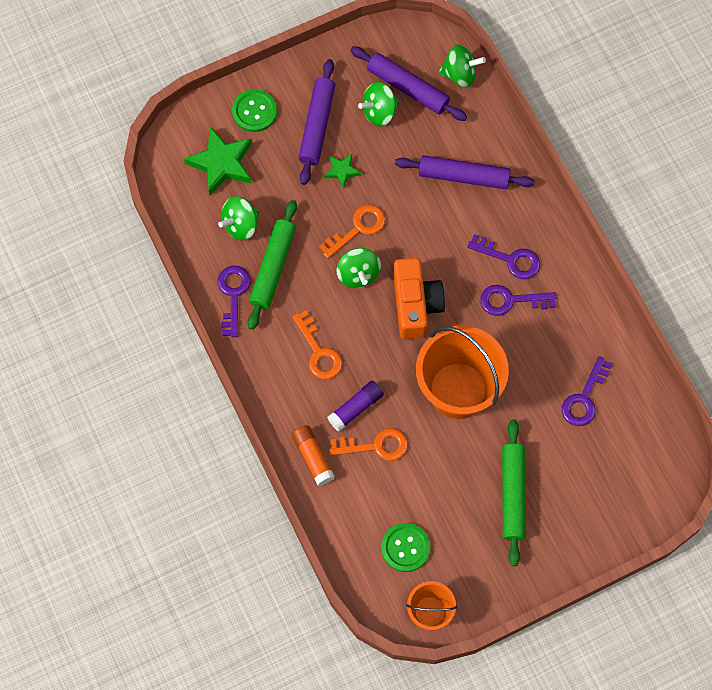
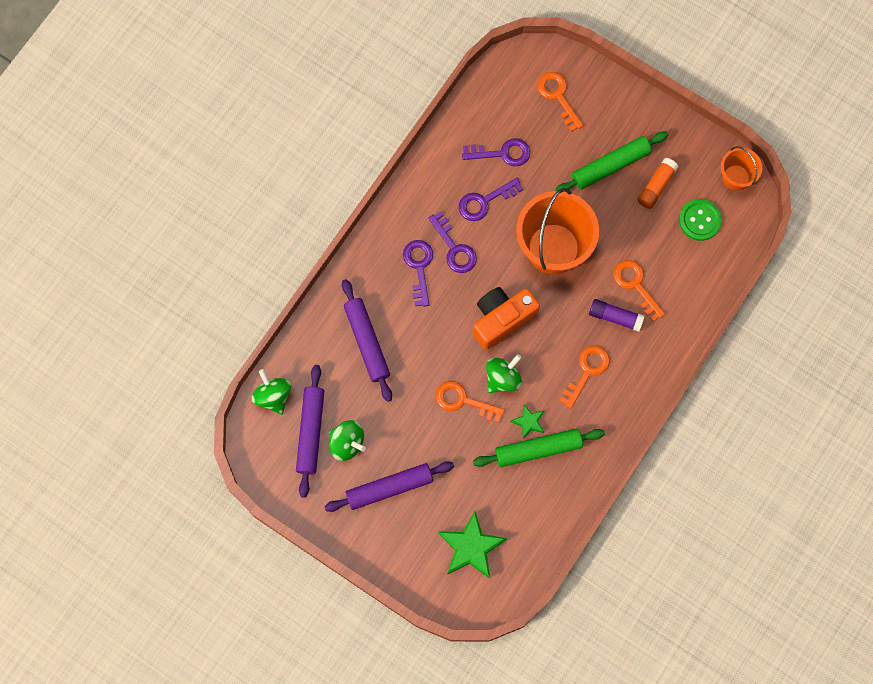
camera: 120 degrees left, 5 degrees up
green spinning top [218,196,259,241] -> none
purple key [218,265,250,337] -> purple key moved to [459,178,523,221]
green button [232,89,277,132] -> none
orange glue stick [292,425,335,486] -> orange glue stick moved to [637,158,678,209]
green star [324,154,361,189] -> green star moved to [510,404,544,439]
none -> orange key [537,72,583,132]

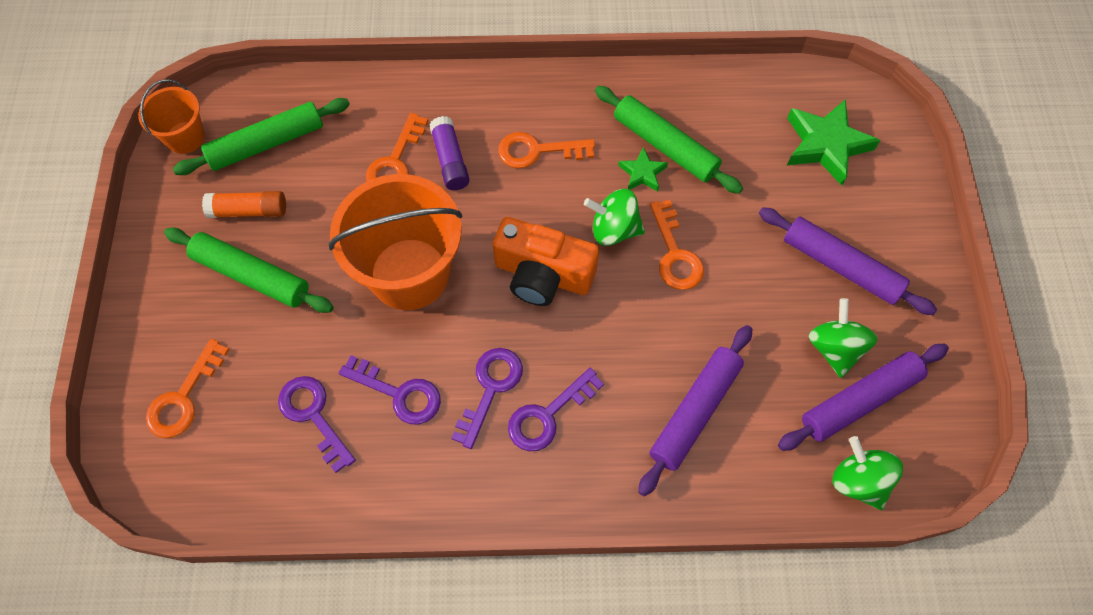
camera: 125 degrees left, 10 degrees down
green spinning top [252,369,291,415] -> green spinning top turned 120 degrees clockwise [832,436,903,510]
green button [679,199,722,241] -> green rolling pin [173,98,350,175]

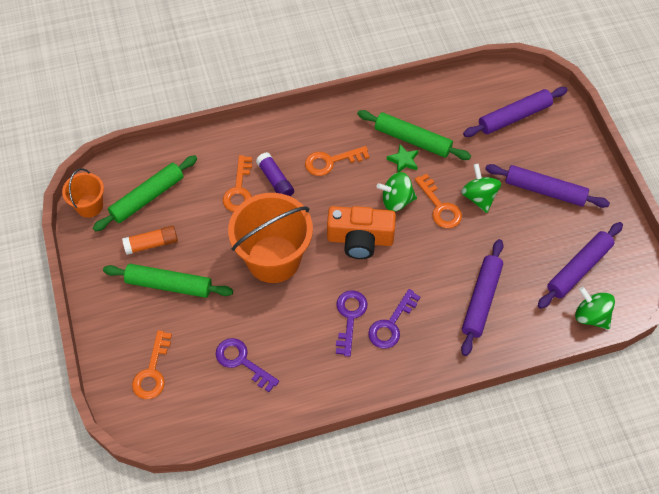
camera: 15 degrees left, 5 degrees down
purple key [339,355,441,425] -> none
green star [787,99,880,186] -> purple rolling pin [463,87,568,137]
green spinning top [809,298,878,378] -> green spinning top moved to [461,164,501,213]

